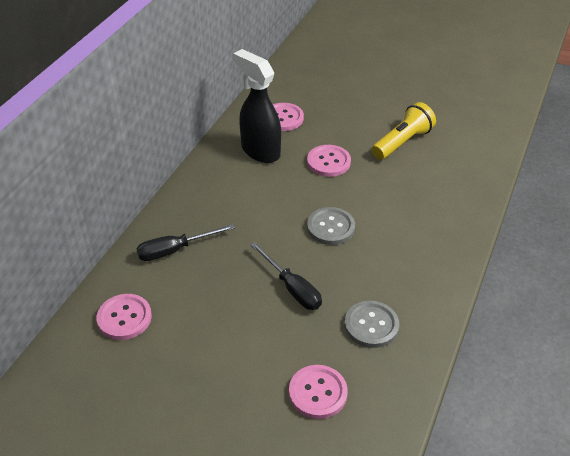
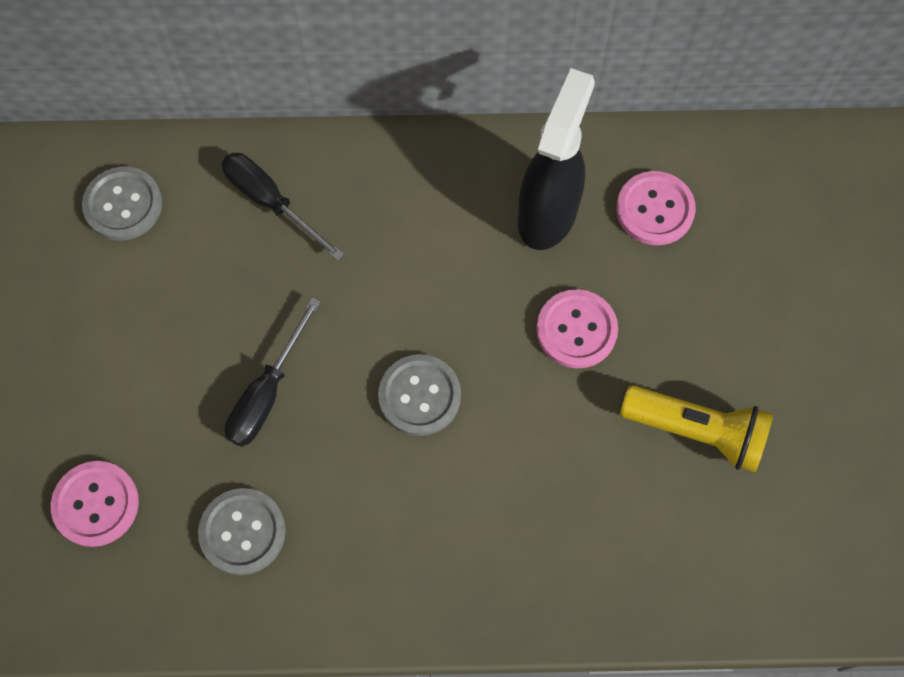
camera: 65 degrees right, 25 degrees up
pink button [97,294,152,340] -> grey button [82,166,162,241]

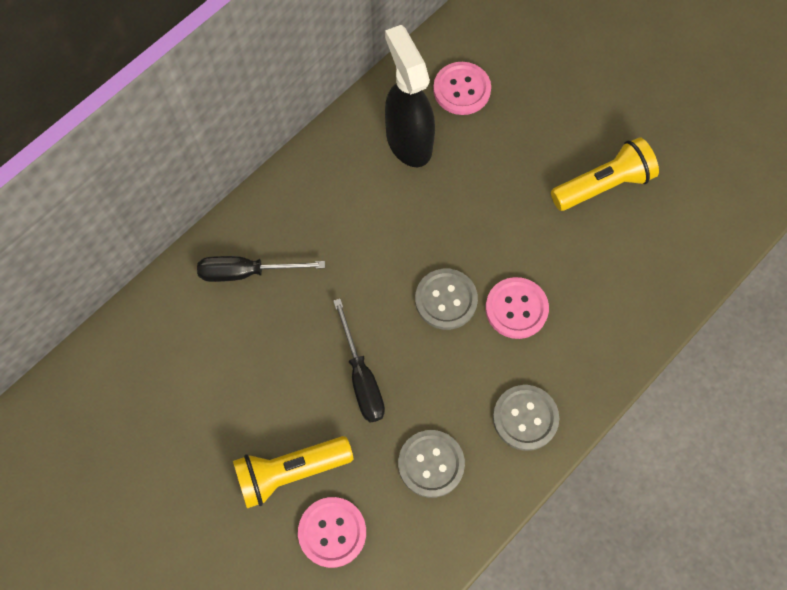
camera: 45 degrees left, 0 degrees up
grey button [82,166,162,241] -> grey button moved to [493,385,559,451]
pink button [536,289,618,368] -> pink button moved to [485,277,549,339]
none -> yellow flashlight [233,436,353,508]

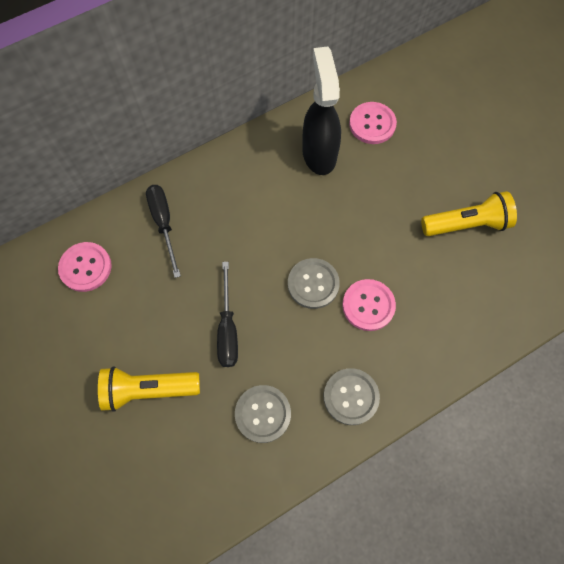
camera: 15 degrees right, 0 degrees up
black screwdriver [197,256,325,282] -> black screwdriver turned 60 degrees clockwise [146,185,181,278]
pink button [298,497,366,568] -> pink button moved to [58,242,112,292]

